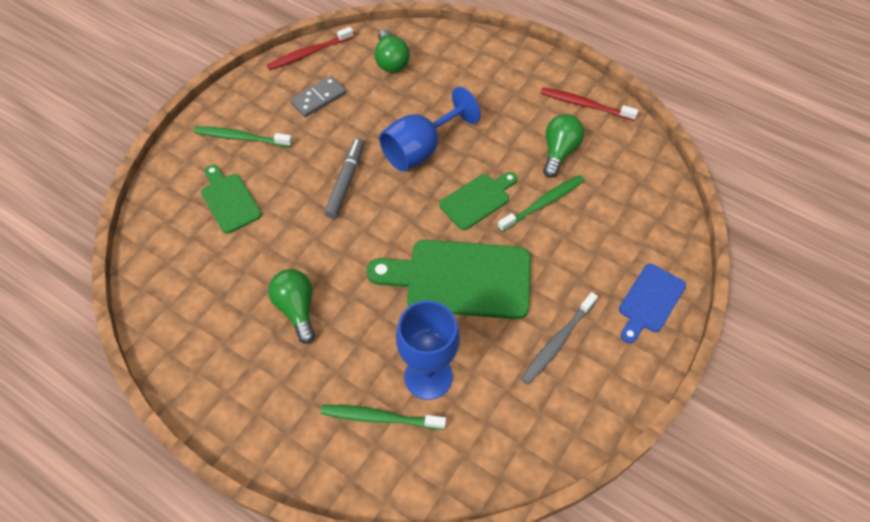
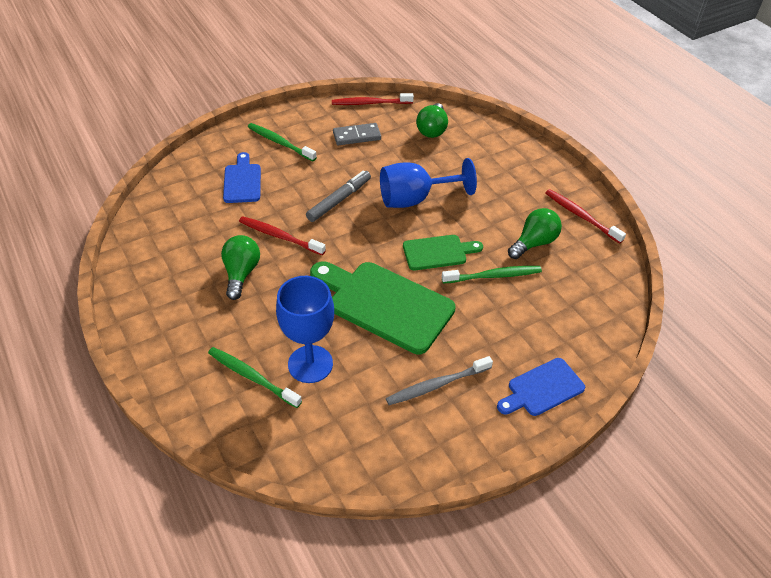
camera: 25 degrees right, 10 degrees down
green cutting board [201,165,262,234] -> blue cutting board [223,152,261,203]
none -> red toothbrush [239,216,326,255]

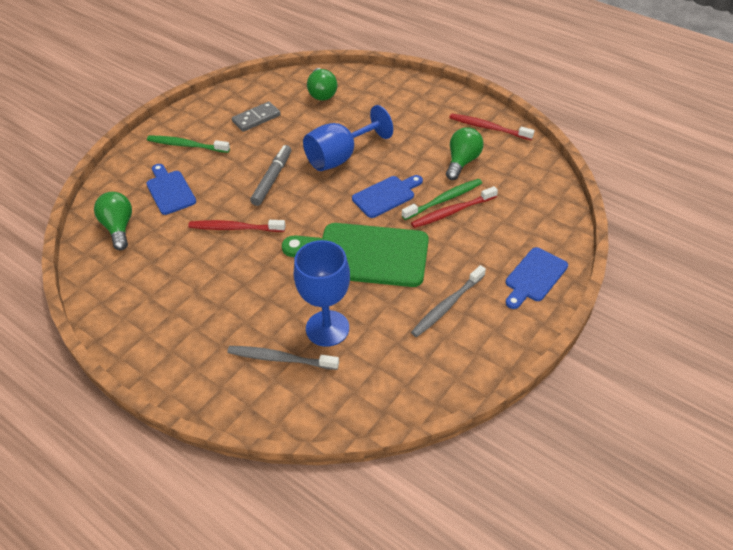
camera: 20 degrees left, 0 degrees up
green toothbrush [208,347,302,408] -> grey toothbrush [227,346,339,370]
green light bulb [221,235,260,300] -> green light bulb moved to [94,192,132,250]
red toothbrush [332,93,414,105] -> red toothbrush moved to [411,186,498,228]
green cutting board [403,235,483,270] -> blue cutting board [352,175,423,218]

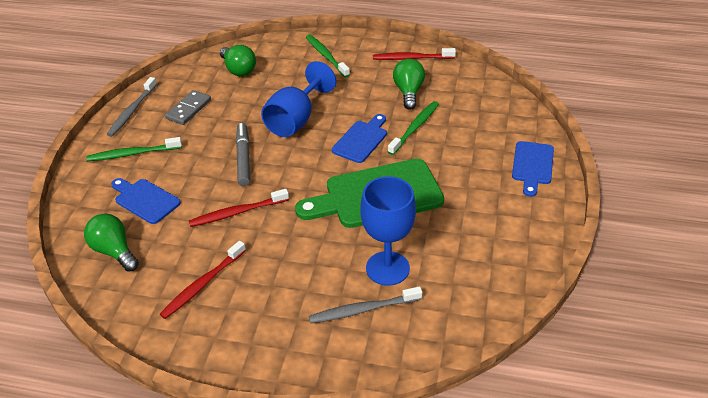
camera: 25 degrees left, 5 degrees down
red toothbrush [411,186,498,228] -> red toothbrush moved to [160,241,246,319]
grey toothbrush [411,265,486,337] -> grey toothbrush moved to [107,77,157,137]
none -> green toothbrush [306,35,350,77]

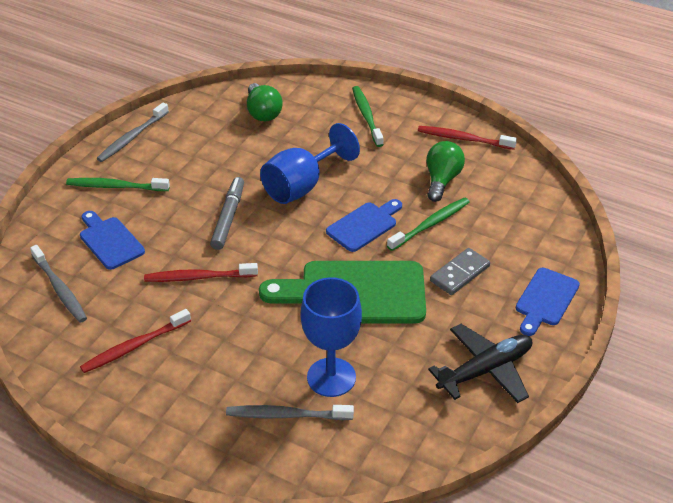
camera: 15 degrees right, 0 degrees up
green light bulb [84,214,139,272] -> grey toothbrush [30,245,87,323]
grey domino [165,90,211,125] -> grey domino moved to [430,248,490,295]
none -> black plane [428,324,532,403]

